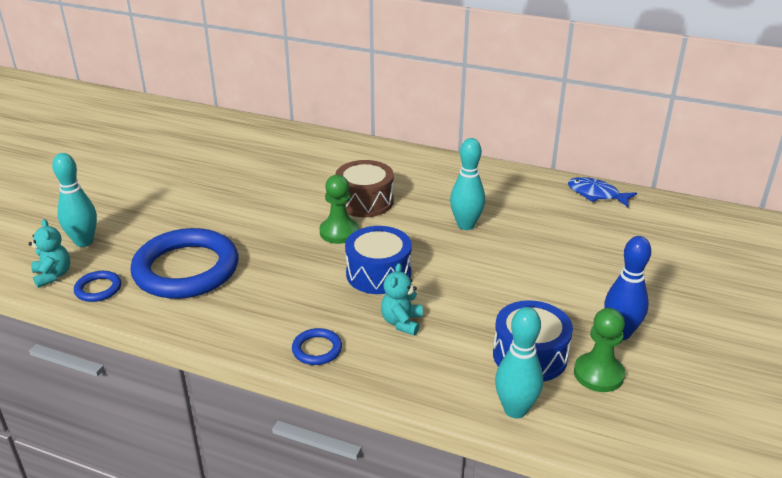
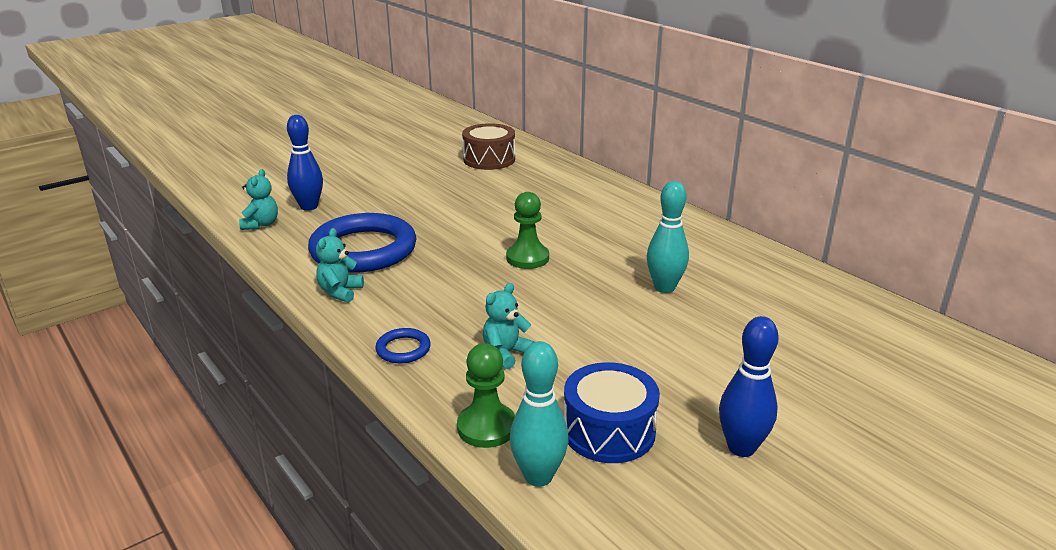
camera: 30 degrees right, 5 degrees down
turquoise bowling pin [52,153,97,247] -> blue bowling pin [287,115,323,211]
blue ring [74,271,121,302] -> none
brown drum [335,160,394,217] -> brown drum moved to [462,123,515,170]
blue drum [345,226,412,294] -> none
blue fish [568,177,637,207] -> none
green pawn [574,308,625,392] -> green pawn moved to [457,343,515,448]
none -> turquoise teddy bear [316,228,364,303]

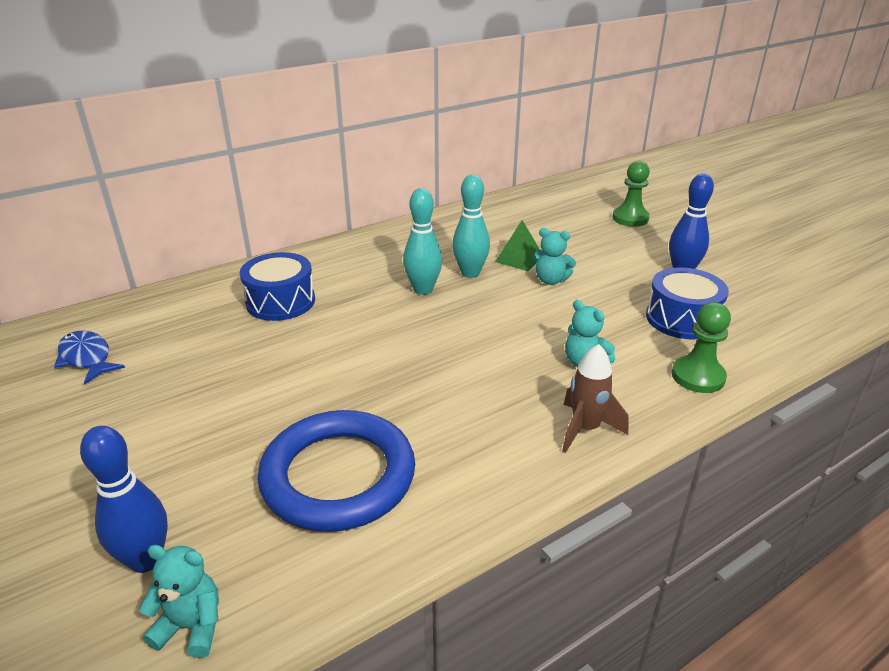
camera: 85 degrees left, 5 degrees up
turquoise teddy bear [316,228,364,303] -> turquoise teddy bear moved to [532,228,576,285]
blue ring [375,328,431,363] -> brown rocket [562,344,629,453]
brown drum [462,123,515,170] -> blue fish [54,331,125,384]
green pawn [506,192,549,269] -> green pawn moved to [612,161,650,227]
turquoise bowling pin [510,341,569,487] -> turquoise bowling pin moved to [403,188,442,295]
none -> blue drum [240,252,315,321]
none -> green pyramid [495,220,540,271]

